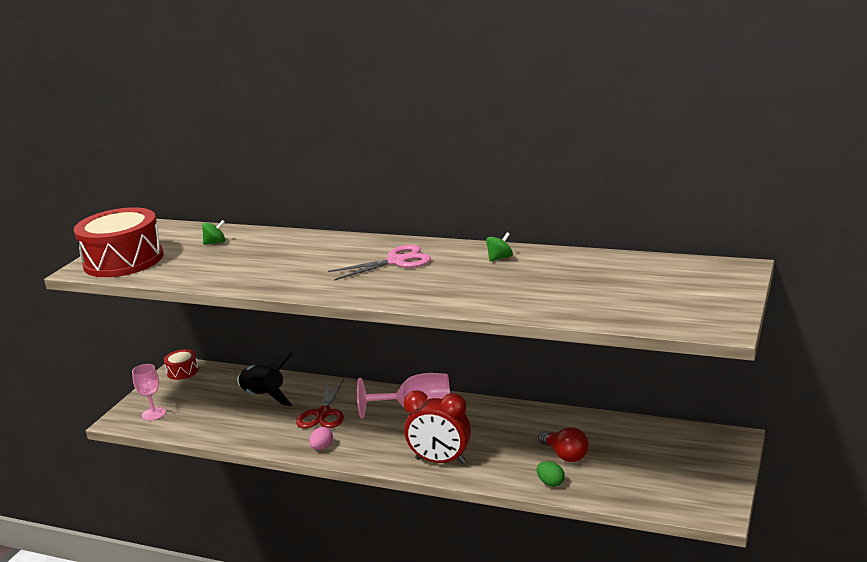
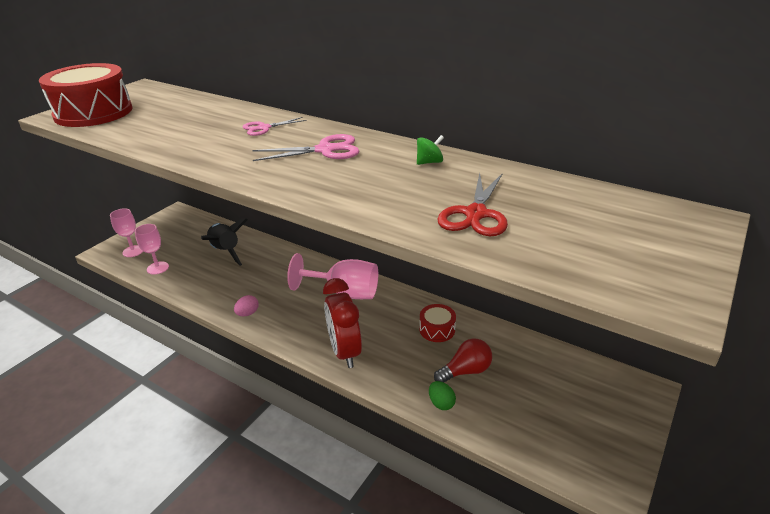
camera: 10 degrees right, 10 degrees up
red drum [164,349,199,380] -> red drum moved to [420,304,456,342]
green spinning top [202,220,225,245] -> none
red scissors [296,379,344,428] -> red scissors moved to [437,173,508,236]
red clock [403,390,471,464] -> red clock turned 45 degrees clockwise [323,278,362,368]
red light bulb [538,427,589,462] -> red light bulb turned 90 degrees counterclockwise [434,338,492,382]
none -> pink goblet [135,224,169,275]
none -> pink scissors [243,117,307,136]

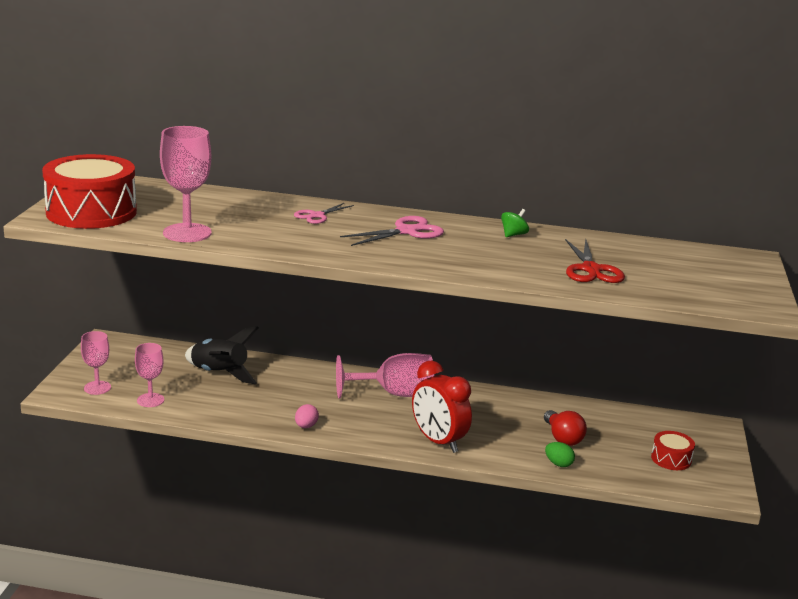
camera: 25 degrees left, 10 degrees down
red drum [420,304,456,342] -> red drum moved to [651,431,695,470]
red light bulb [434,338,492,382] -> red light bulb turned 120 degrees clockwise [544,410,587,446]
none -> pink goblet [160,126,212,242]

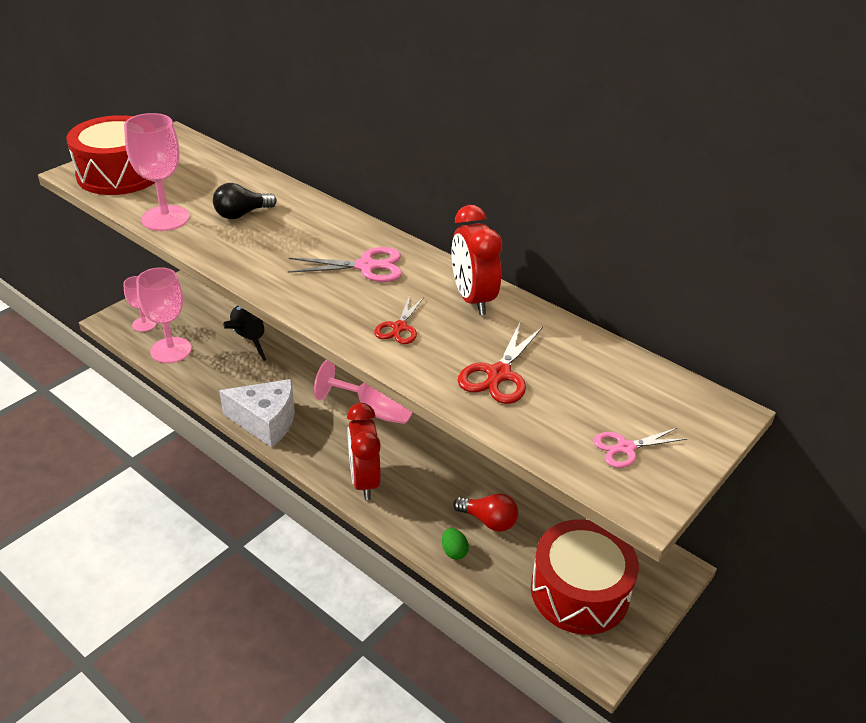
camera: 30 degrees right, 15 degrees up
pink goblet [135,343,164,407] -> pink goblet [136,267,192,363], size x1.64
pink scissors [294,203,354,224] -> pink scissors moved to [594,427,687,468]
pink egg [295,404,319,428] -> white cheese [219,379,295,447]
green spinning top [501,209,529,237] -> red clock [451,205,502,315]
red light bulb [544,410,587,446] -> red light bulb turned 75 degrees counterclockwise [453,493,518,532]
red drum [651,431,695,470] -> red drum [531,519,639,635], size x2.18
none -> black light bulb [213,183,277,219]
none -> red scissors [374,295,425,344]

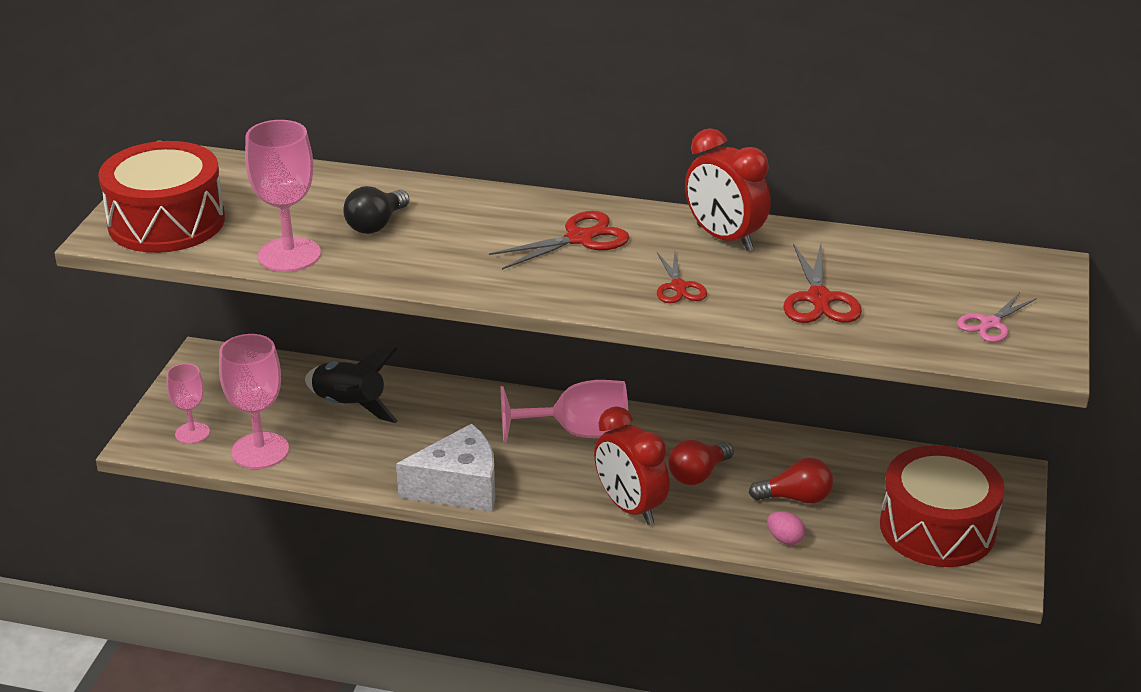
camera: 25 degrees left, 5 degrees down
pink scissors [287,247,402,282] -> red scissors [489,211,629,270]
green egg [442,528,469,560] -> pink egg [767,511,805,545]
none -> red light bulb [668,440,734,485]

